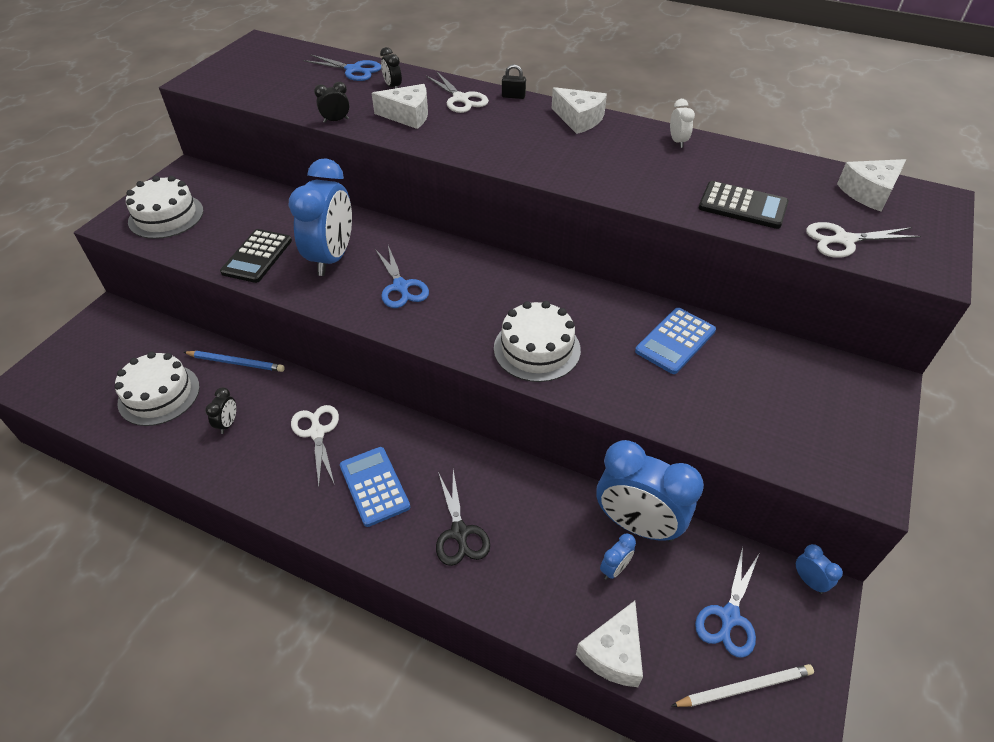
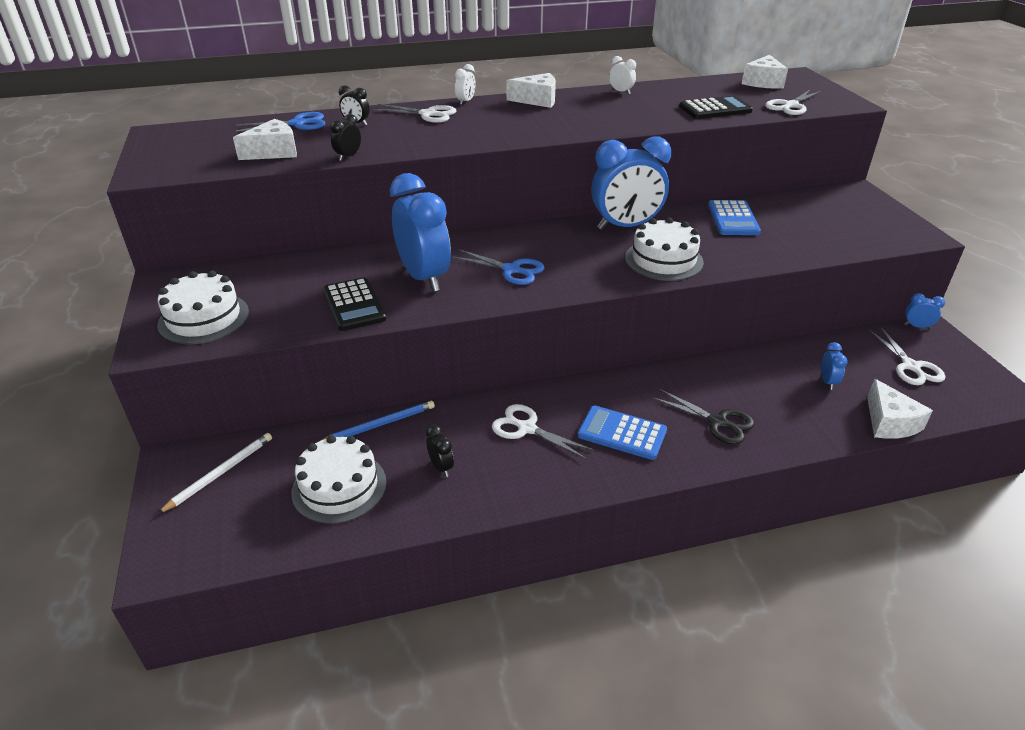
camera: 40 degrees left, 10 degrees down
white cheese [372,84,428,129] -> white cheese moved to [233,119,297,160]
black padlock [502,64,526,99] -> white clock [455,64,476,105]
blue clock [596,440,704,542] -> blue clock moved to [591,136,672,230]
white pencil [671,664,814,707] -> white pencil moved to [157,433,272,514]
blue scissors [695,546,759,658] -> white scissors [868,327,945,385]

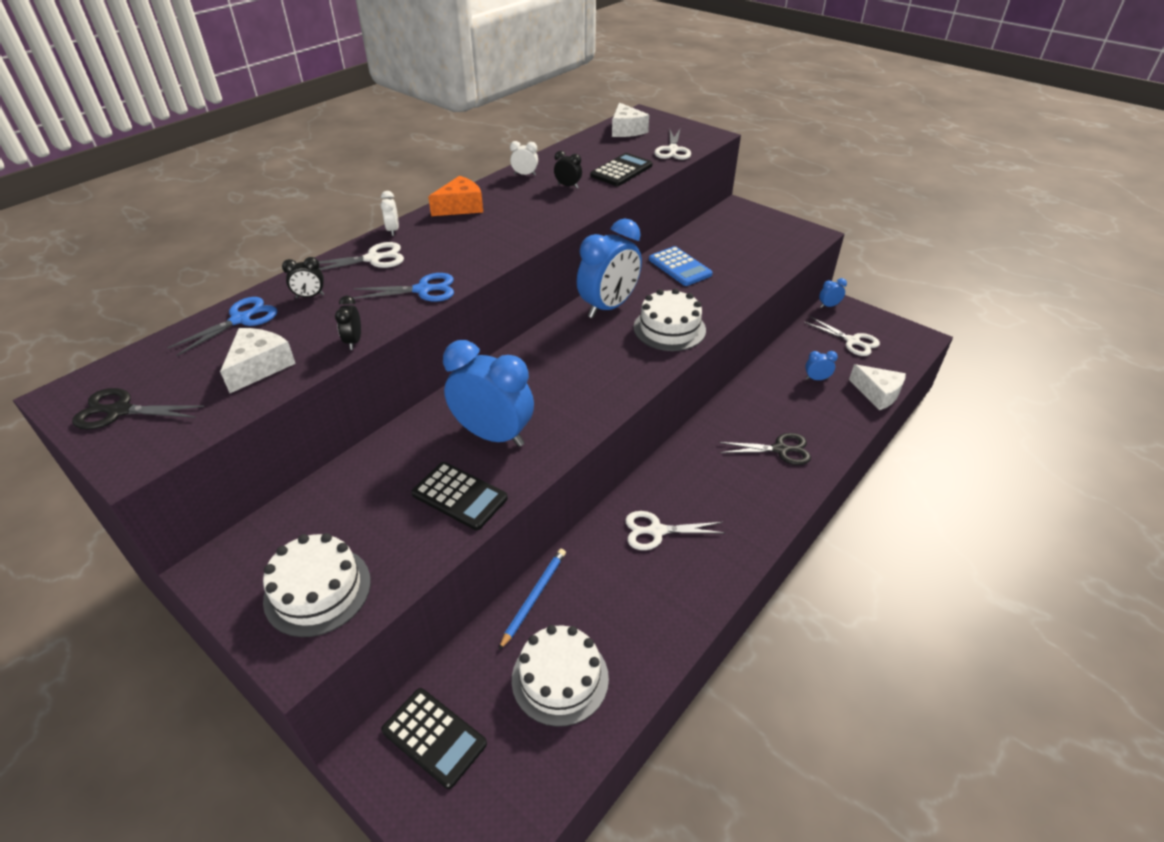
camera: 35 degrees left, 5 degrees up
white pencil [157,433,272,514] -> black calculator [381,688,487,789]
black clock [426,425,454,477] -> black clock moved to [554,151,582,188]
blue scissors [452,249,544,285] -> blue scissors moved to [354,273,454,302]
white cheese [506,73,556,108] -> orange cheese [428,176,483,216]
blue calculator [578,406,667,460] -> none
blue clock [821,342,848,390] -> blue clock turned 60 degrees counterclockwise [805,351,838,380]
none -> black scissors [72,388,204,430]

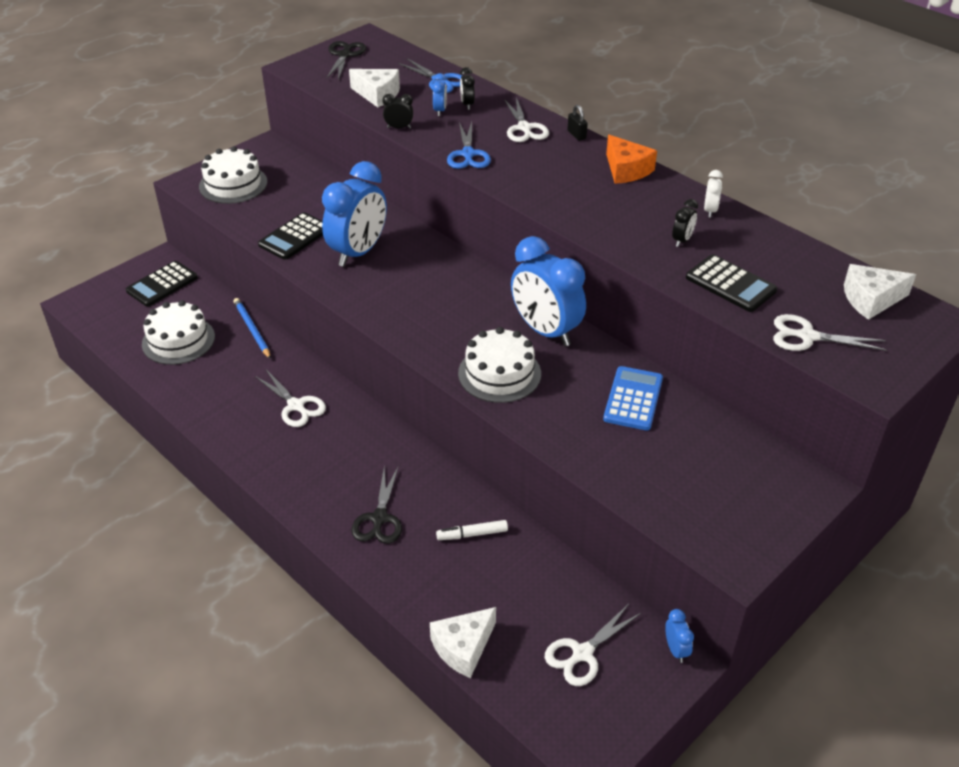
camera: 95 degrees right, 0 degrees up
white clock [381,191,399,236] -> black padlock [567,105,588,141]
blue pencil [499,549,566,650] -> blue pencil turned 150 degrees counterclockwise [234,298,271,359]
white scissors [625,511,725,550] -> white scissors turned 135 degrees clockwise [255,370,326,427]
blue calculator [649,246,713,286] -> blue calculator turned 135 degrees clockwise [603,366,663,430]
blue clock [805,351,838,380] -> blue clock moved to [432,73,447,116]
none -> white marker [436,520,508,540]

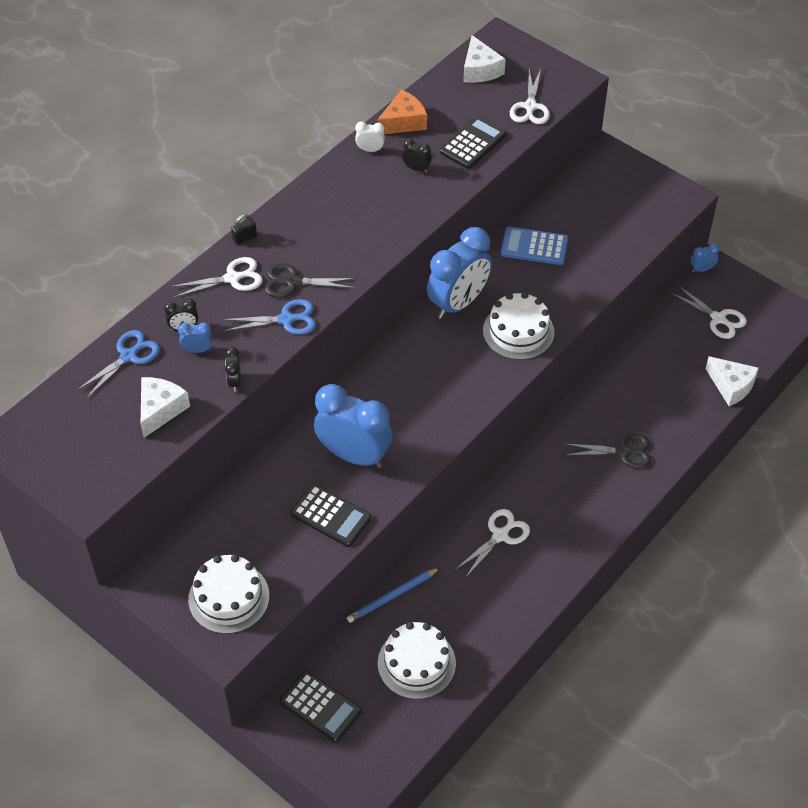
camera: 95 degrees left, 10 degrees up
black scissors [326,41,366,80] -> black scissors moved to [265,263,356,298]
white marker [436,520,508,540] -> none
orange cheese [606,135,657,184] -> orange cheese moved to [377,89,427,134]

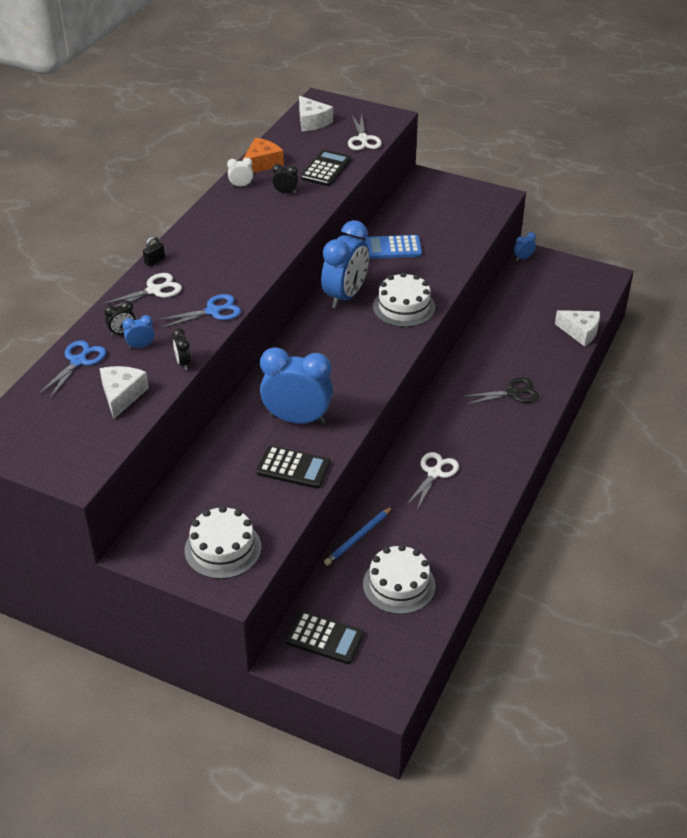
camera: 15 degrees left, 10 degrees down
black scissors [265,263,356,298] -> none
white scissors [671,286,747,339] -> none

